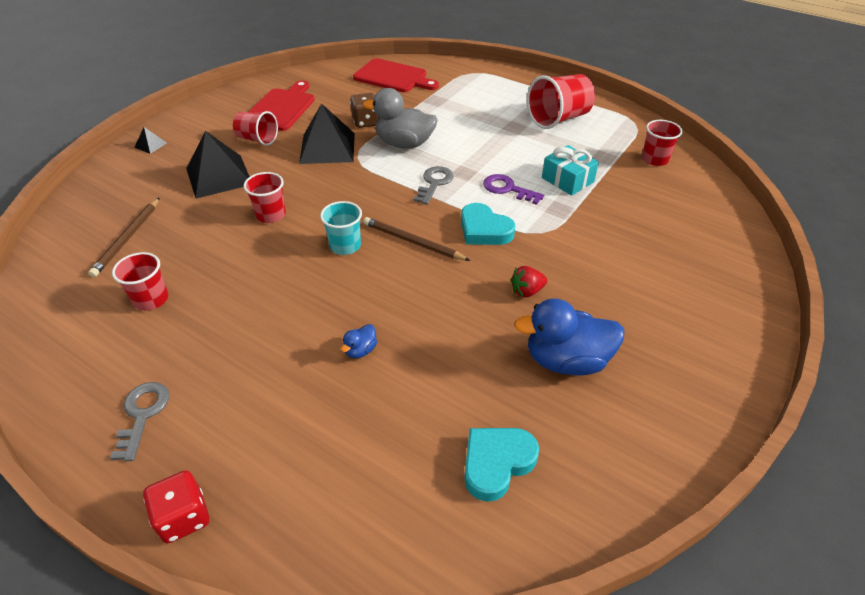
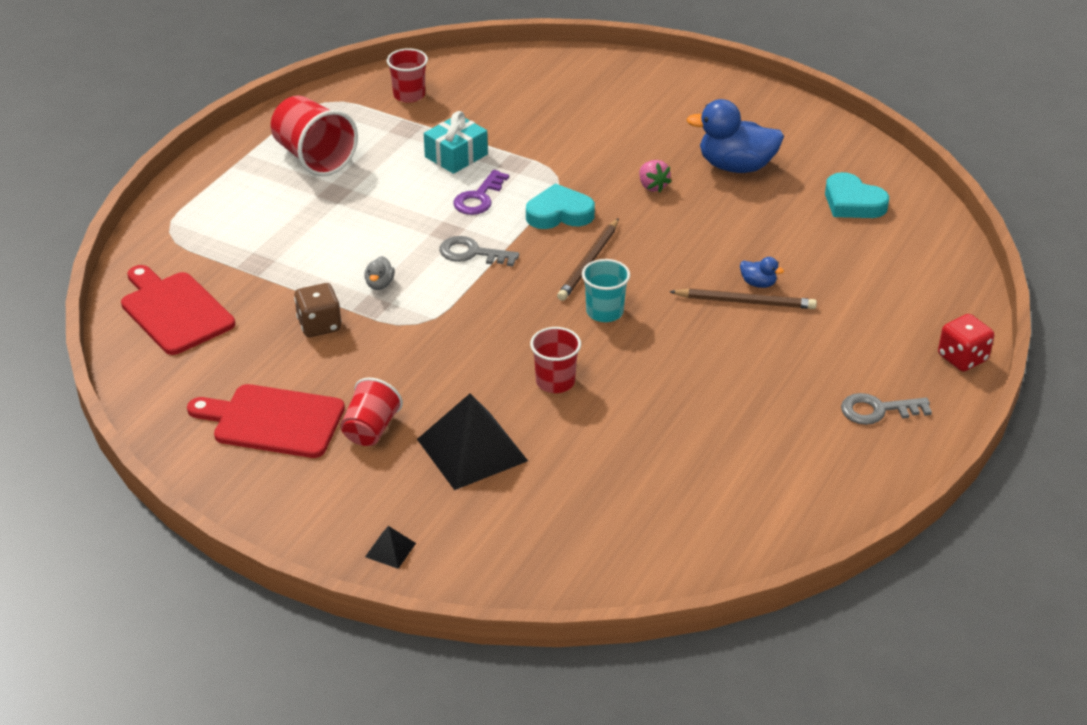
camera: 95 degrees left, 5 degrees down
brown pencil [88,197,160,277] -> brown pencil moved to [669,289,817,309]
red cup [112,252,168,311] -> none
black pyramid [299,103,355,164] -> none
red cutting board [353,58,439,92] -> red cutting board turned 60 degrees counterclockwise [121,265,235,355]
grey duck [363,88,438,149] -> grey duck [364,256,395,290], size x0.44
turquoise heart [461,203,516,245] -> turquoise heart turned 135 degrees counterclockwise [526,183,595,229]
red strawberry [511,266,547,298] -> pink strawberry [639,160,671,192]
blue duck [514,298,625,375] -> blue duck turned 105 degrees clockwise [686,99,784,173]

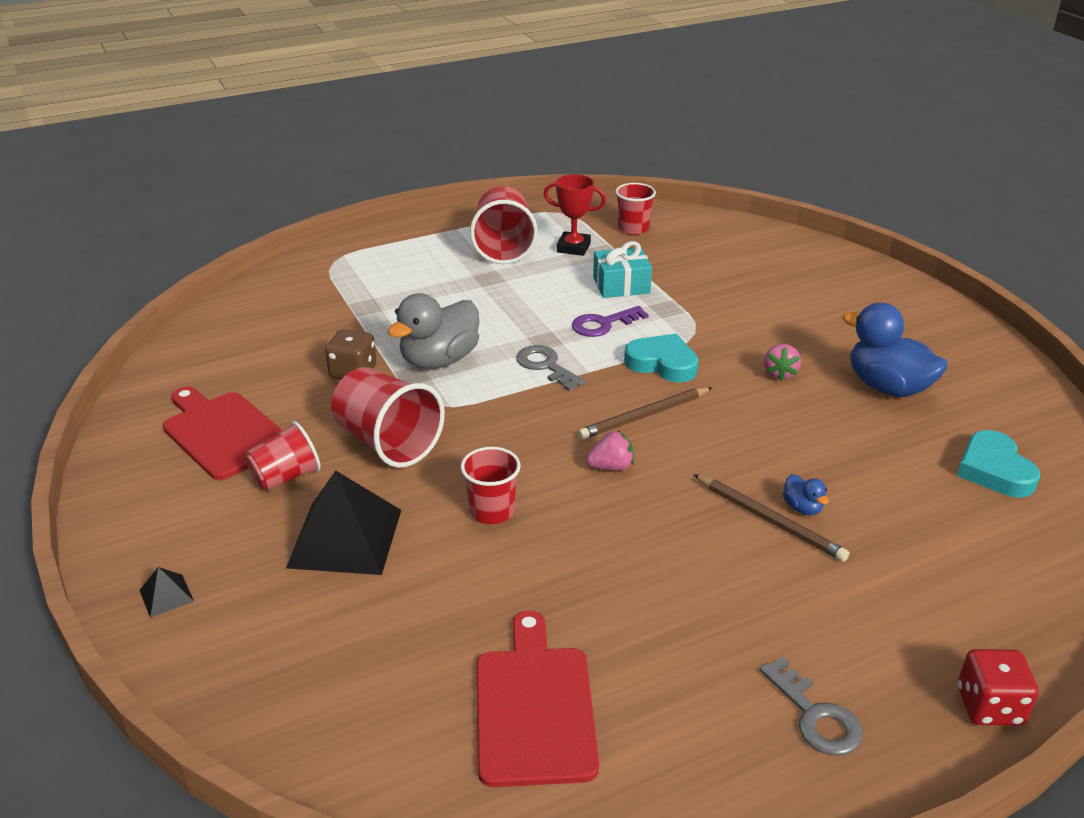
camera: 35 degrees right, 5 degrees down
red cutting board [121,265,235,355] -> red cutting board moved to [476,611,599,787]
grey duck [364,256,395,290] -> grey duck [388,293,479,369], size x2.29
turquoise cup [582,259,630,322] -> pink strawberry [586,431,634,471]
grey key [841,393,932,425] -> grey key turned 150 degrees counterclockwise [760,657,863,756]
none -> red cup [331,367,445,468]
none -> red trophy [544,174,606,256]

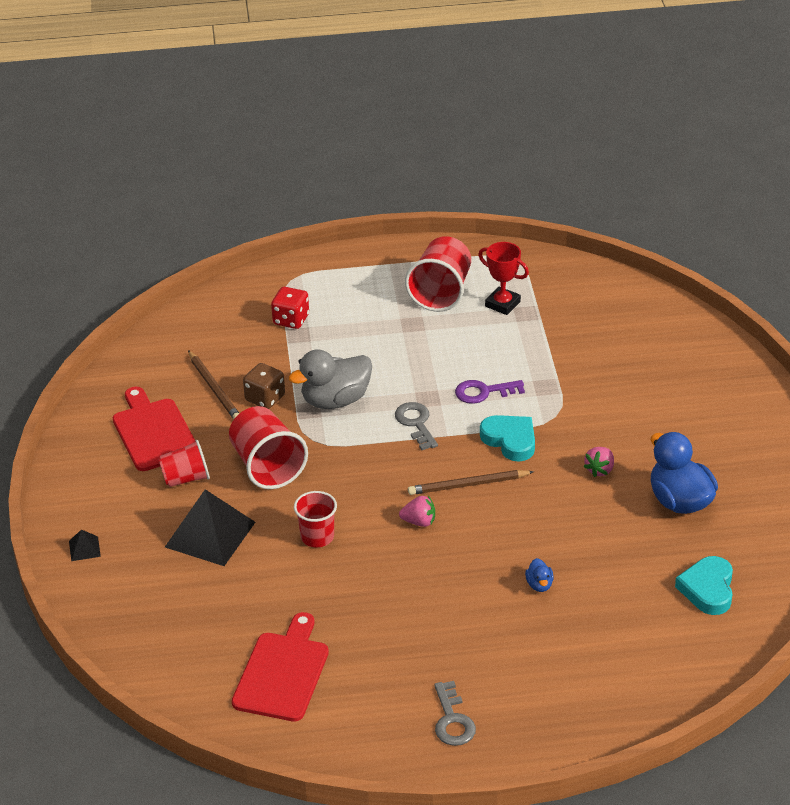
camera: 20 degrees right, 5 degrees up
turquoise gift [593,241,652,298] -> none
red cup [615,183,656,235] -> none
brown pencil [693,474,849,562] -> brown pencil moved to [188,350,240,419]
red dice [958,649,1039,726] -> red dice moved to [271,287,309,329]

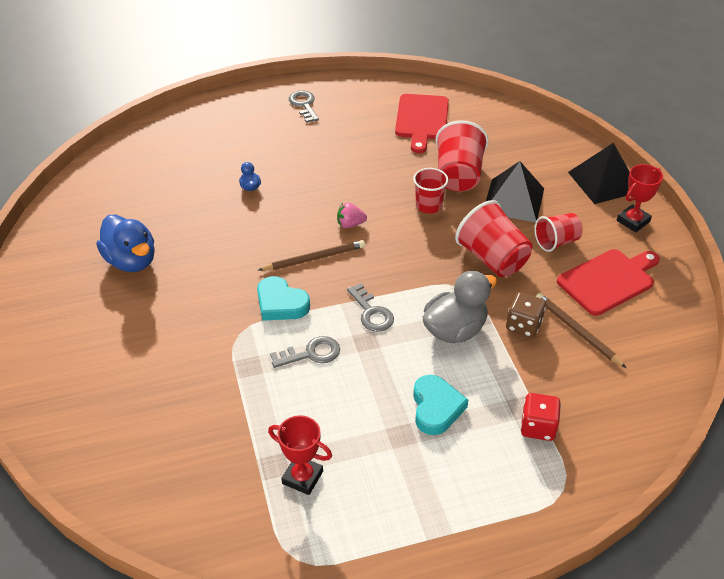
camera: 170 degrees right, 5 degrees up
black pyramid [69,529,101,561] -> black pyramid [568,143,630,204], size x2.32
red cutting board [113,387,196,471] -> red cutting board turned 90 degrees counterclockwise [557,249,660,316]
red cup [405,236,471,312] -> red cup moved to [436,120,488,192]
purple key [455,380,525,404] -> grey key [270,336,340,368]
pink strawberry [584,447,614,477] -> none
turquoise heart [675,556,733,615] -> turquoise heart moved to [413,375,468,435]
none -> red trophy [616,164,663,232]

